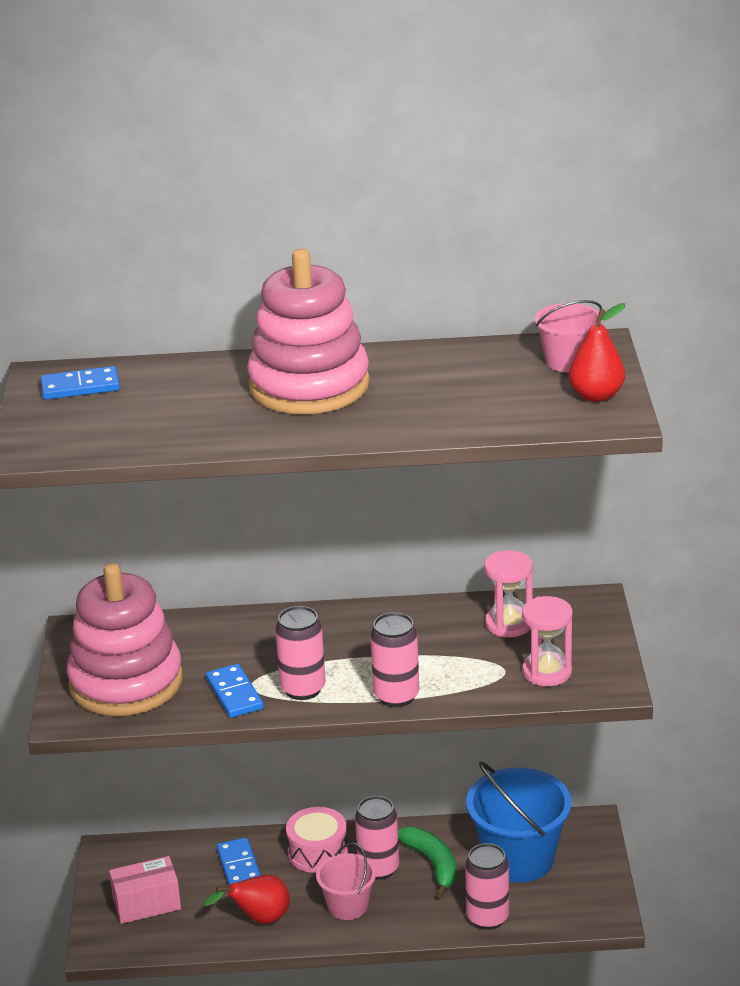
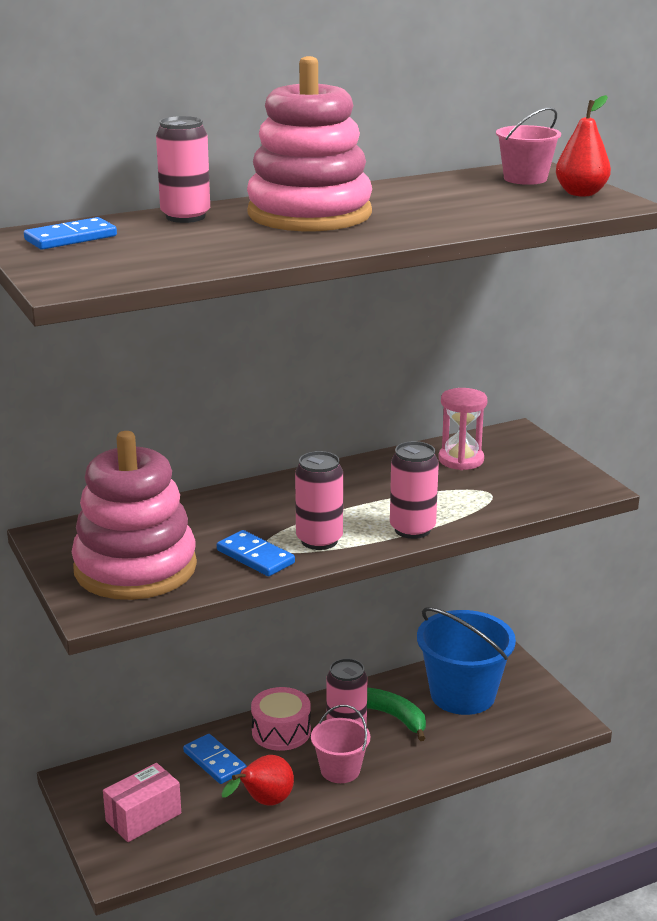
camera: 25 degrees left, 5 degrees down
pink can [465,843,509,930] -> pink can moved to [156,116,210,223]
pink hourglass [522,596,573,686] -> none

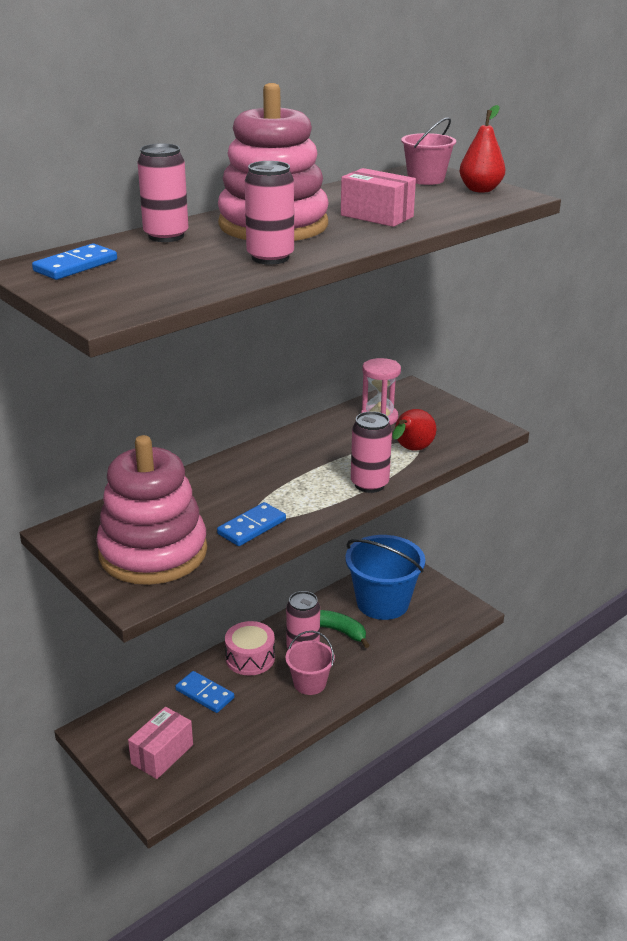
camera: 15 degrees left, 5 degrees up
blue domino [217,530,295,576] -> blue domino turned 75 degrees counterclockwise [217,502,286,546]
red pear [221,755,294,806] -> red pear moved to [392,409,436,451]
pink can [295,451,343,550] -> pink can moved to [245,161,294,265]
none -> pink box [341,168,416,227]

